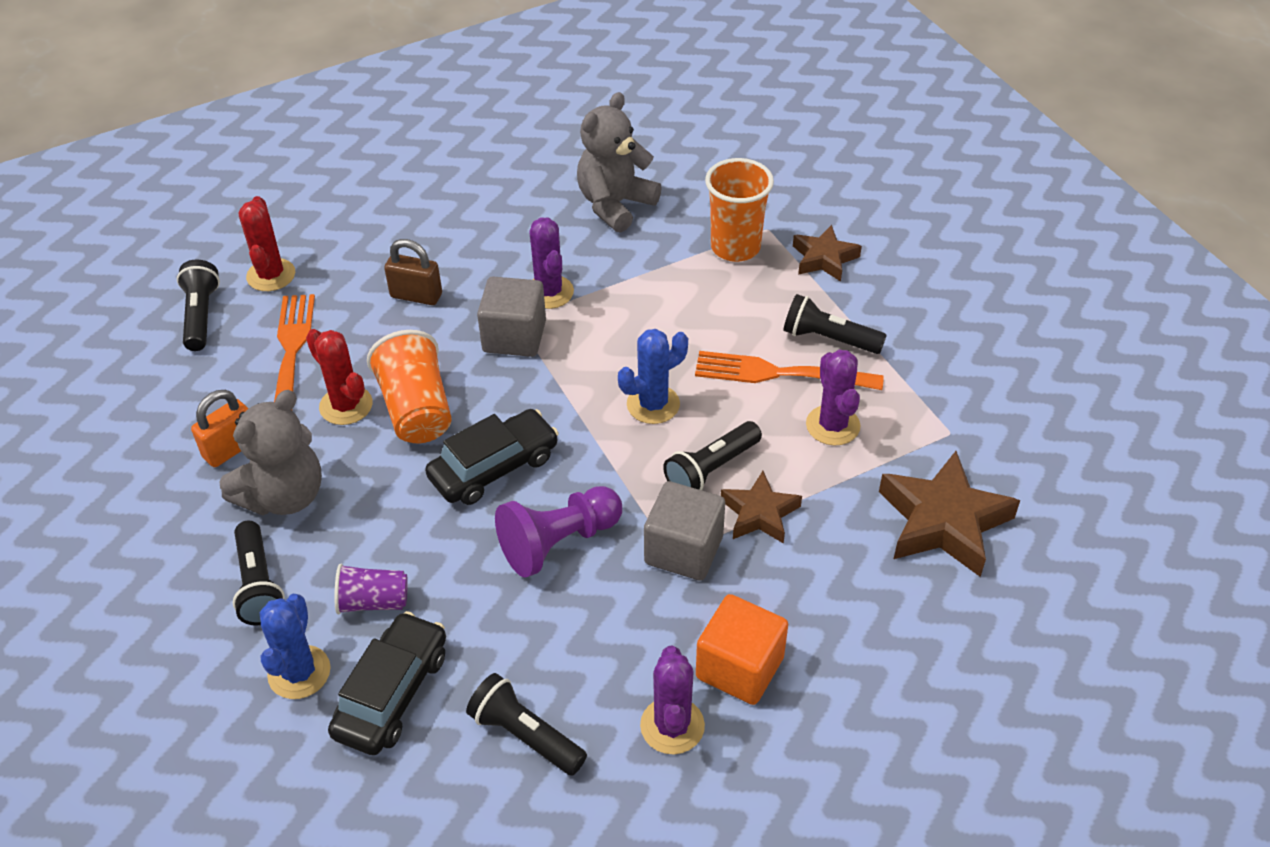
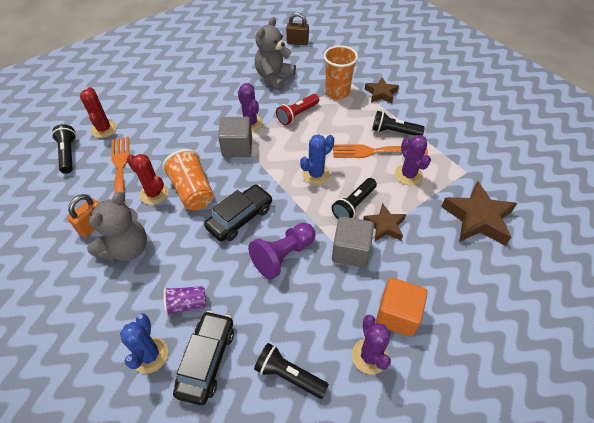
camera: 10 degrees left, 5 degrees up
black flashlight [233,521,285,626] -> none
brown padlock [384,239,442,305] -> brown padlock moved to [286,12,309,45]
none -> red flashlight [276,94,319,125]

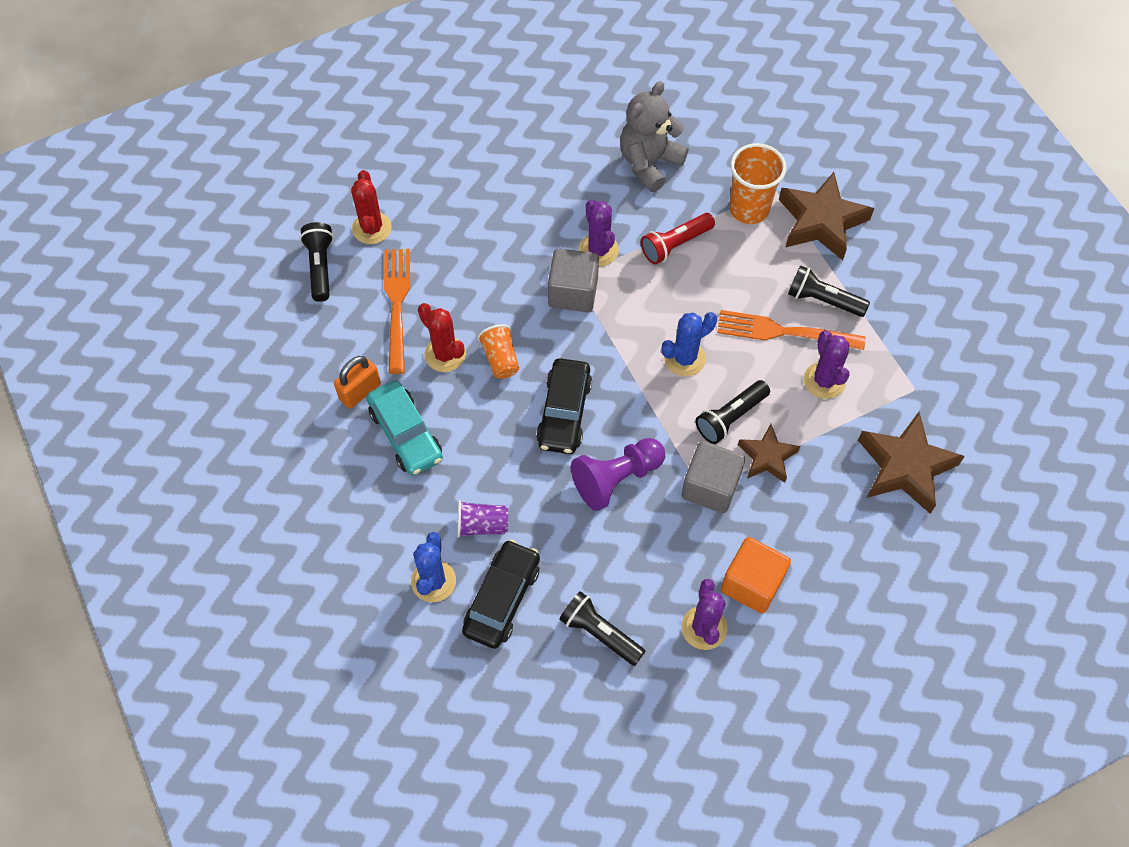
camera: 10 degrees right, 10 degrees up
grey teddy bear [87,192,147,262] -> turquoise car [367,380,443,476]
orange cup [162,149,214,210] -> orange cup [478,324,519,379], size x0.61
black car [204,184,273,241] -> black car turned 135 degrees clockwise [536,358,592,454]
brown padlock [286,12,309,45] -> none
brown star [365,77,399,104] -> brown star [779,172,874,260], size x1.67

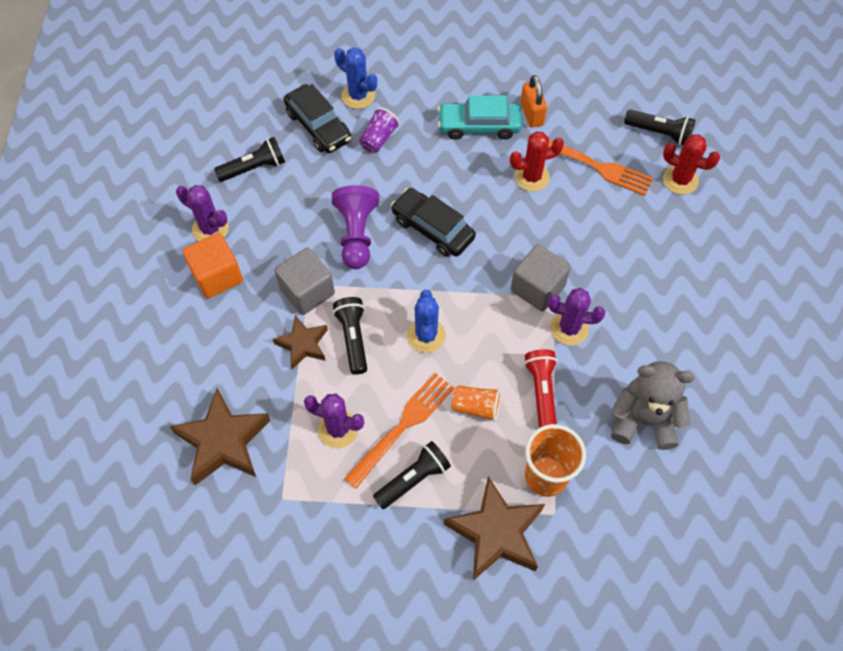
camera: 120 degrees right, 0 degrees up
orange cup [478,324,519,379] -> orange cup moved to [451,385,501,422]
grey teddy bear [620,81,689,192] -> grey teddy bear turned 60 degrees counterclockwise [611,361,695,450]

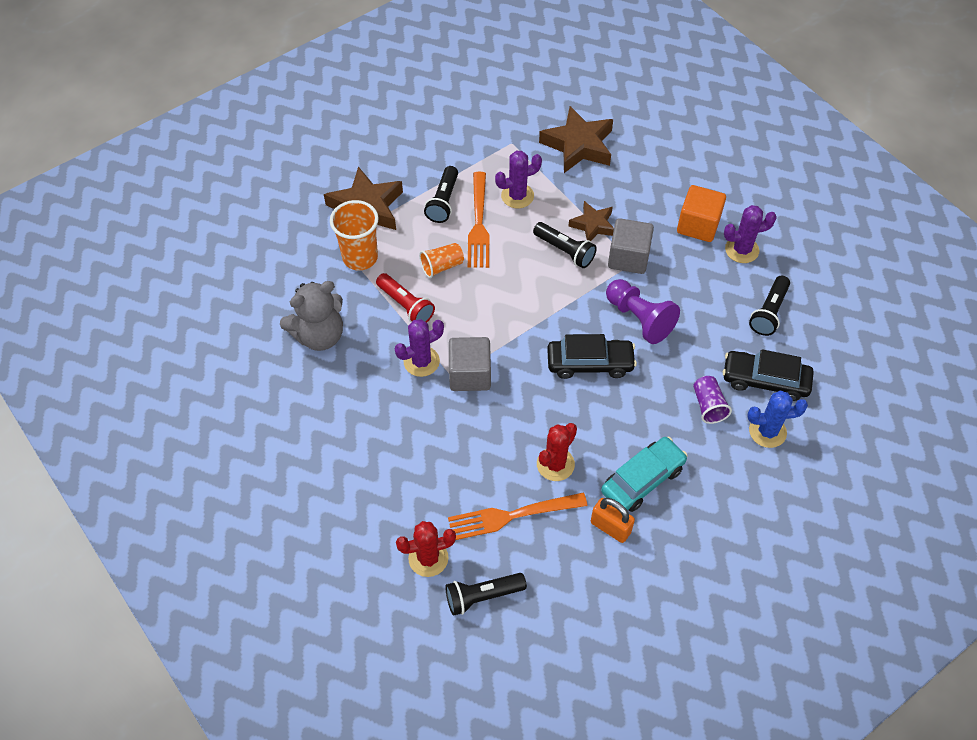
camera: 140 degrees right, 5 degrees down
blue cactus [407,290,446,353] -> none

